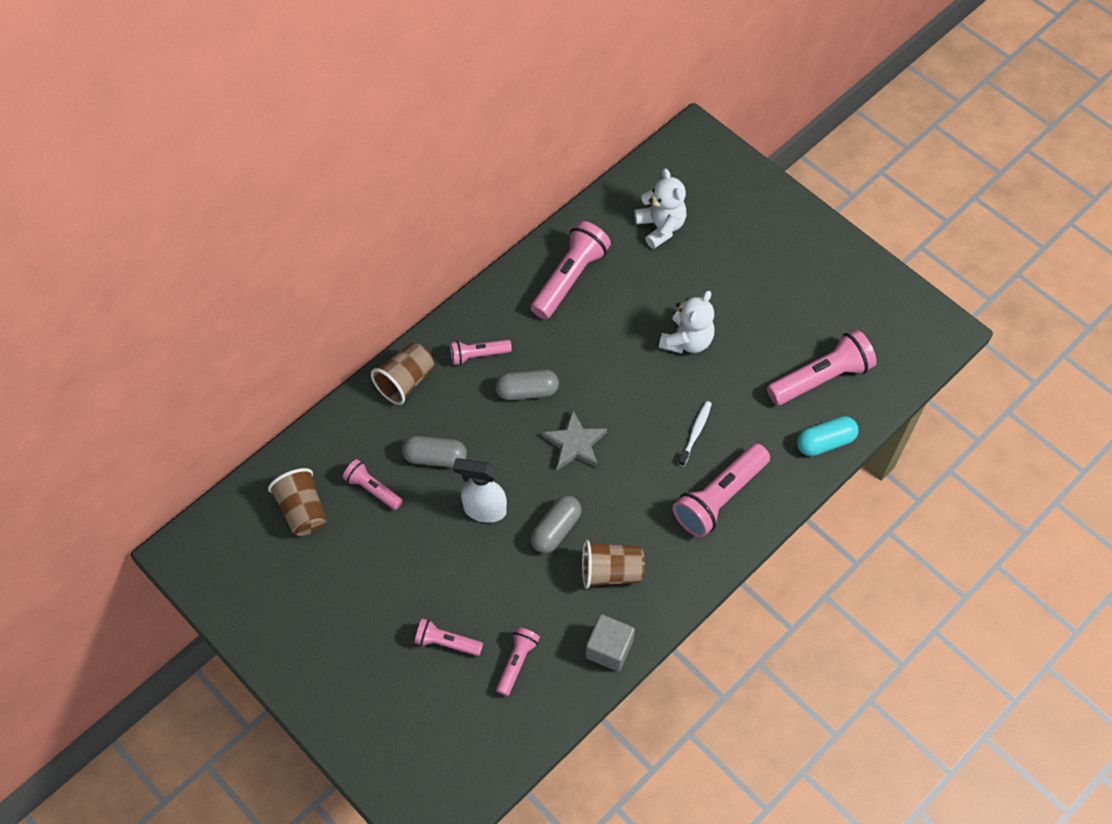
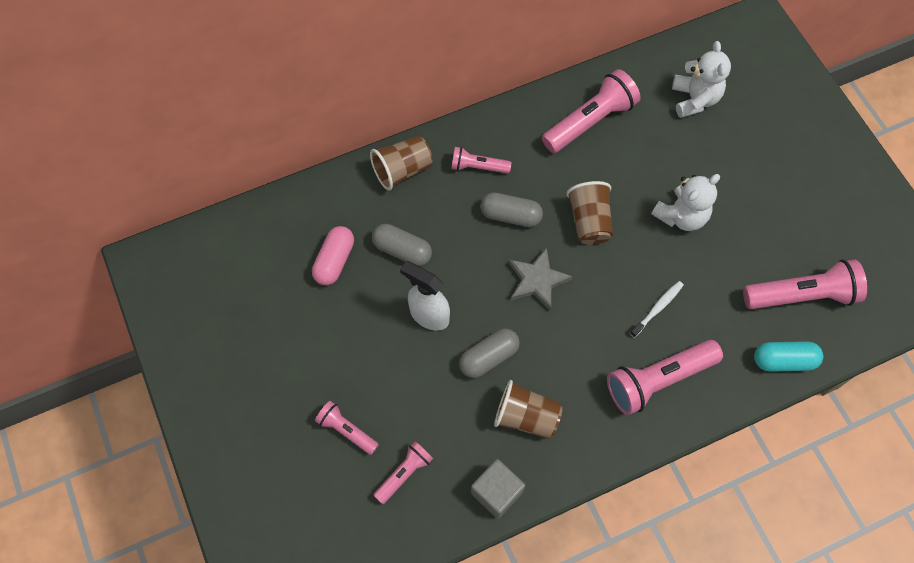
camera: 20 degrees right, 5 degrees up
brown cup [268,468,327,536] -> brown cup moved to [566,181,613,245]
pink flashlight [343,459,403,510] -> pink capsule [312,226,354,285]

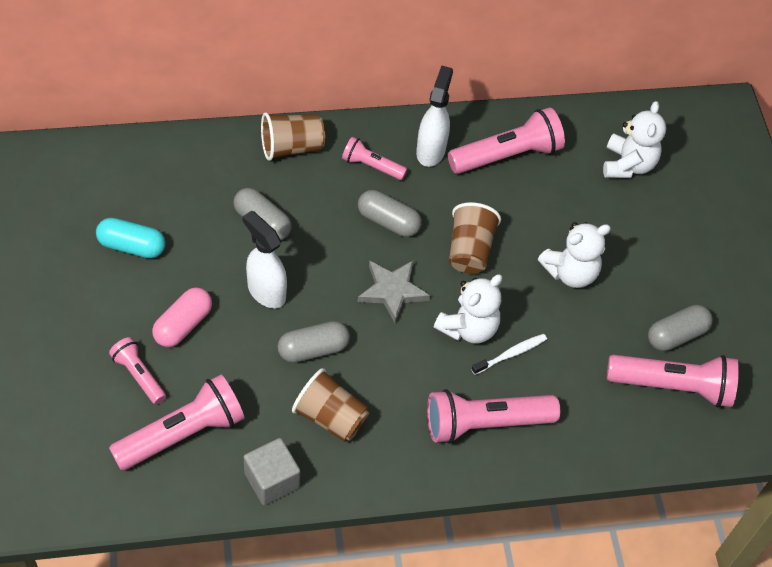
camera: 10 degrees right, 10 degrees down
pink capsule [312,226,354,285] -> pink capsule moved to [152,288,212,347]
pink flashlight [374,441,433,504] -> pink flashlight [109,375,245,471], size x1.79
turquoise capsule [754,341,823,372] -> turquoise capsule moved to [96,218,166,258]
none -> white spray bottle [416,65,453,167]
none -> white teddy bear [434,274,502,344]
none -> grey capsule [648,305,713,351]

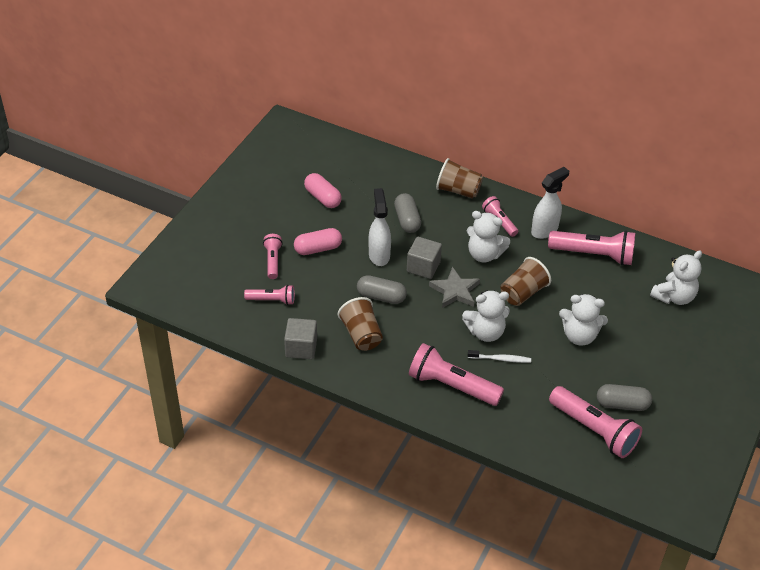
camera: 40 degrees right, 10 degrees down
turquoise capsule [96,218,166,258] -> pink capsule [304,173,342,208]
pink flashlight [109,375,245,471] -> pink flashlight [244,285,295,305], size x0.56
grey capsule [358,190,422,237] -> white teddy bear [467,211,510,262]
none -> grey cube [407,237,442,279]

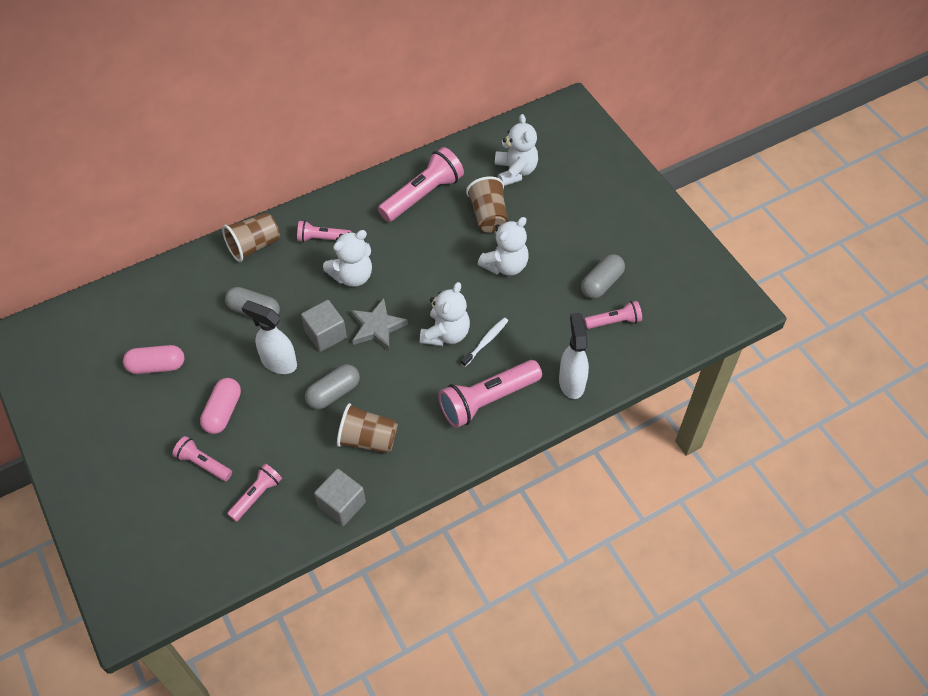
camera: 55 degrees left, 10 degrees up
brown cup [501,257,551,306] -> brown cup moved to [466,176,508,233]
white spray bottle [531,167,569,239] -> white spray bottle moved to [559,313,589,399]
pink flashlight [549,386,642,458] -> pink flashlight [584,301,642,329], size x0.56

